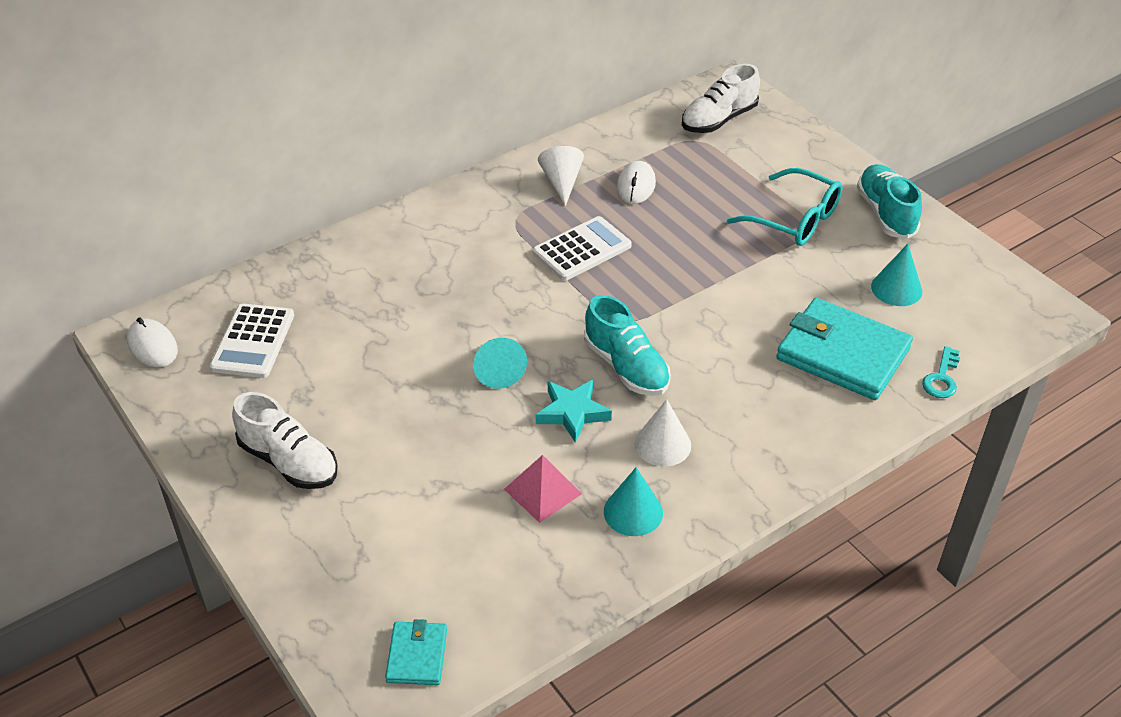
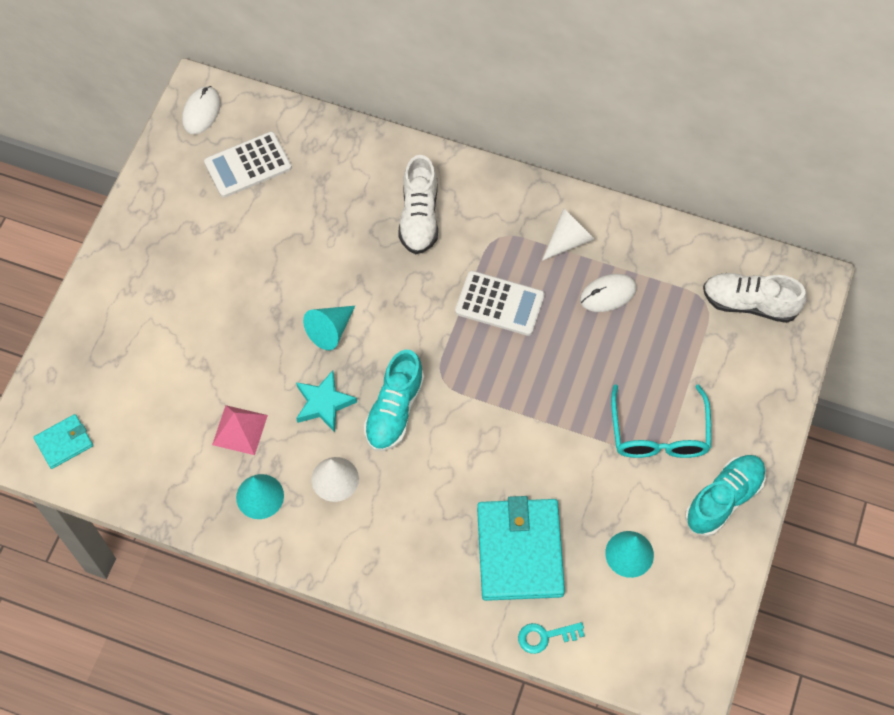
camera: 55 degrees right, 20 degrees up
white shoe [232,392,338,489] -> white shoe moved to [398,155,438,254]

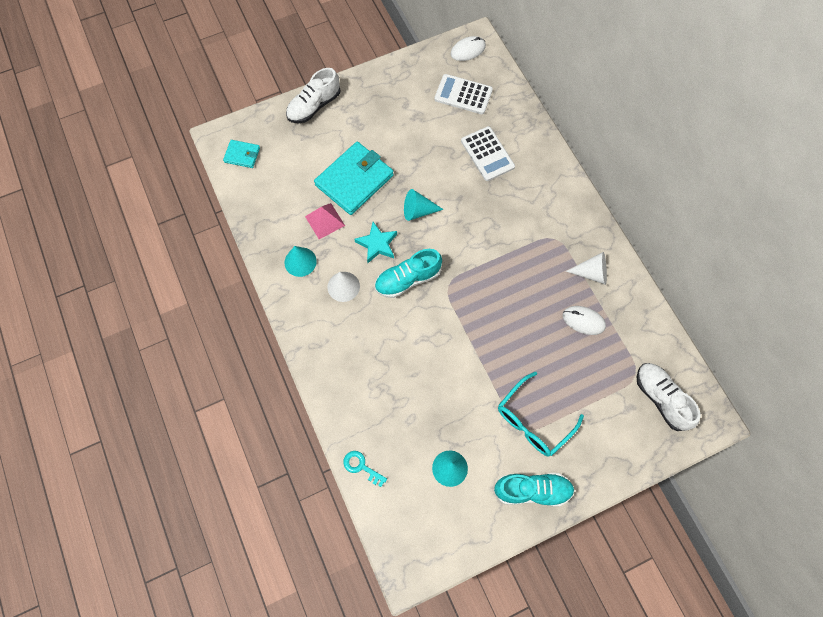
camera: 45 degrees right, 5 degrees up
white shoe [398,155,438,254] -> white shoe moved to [286,68,341,123]
white calculator [455,271,545,336] -> white calculator moved to [461,126,515,181]
turquoise wallet [477,496,565,601] -> turquoise wallet moved to [314,142,394,215]

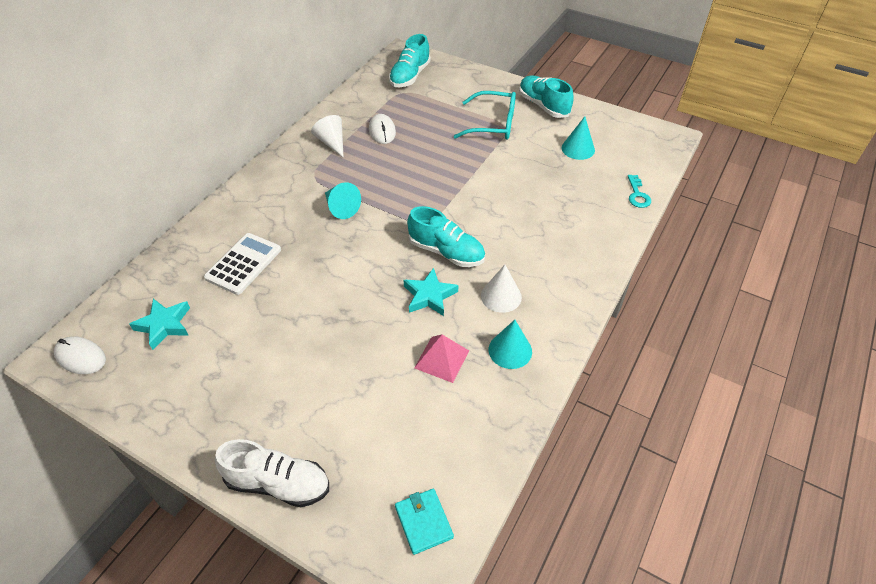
camera: 125 degrees left, 20 degrees down
turquoise wallet [314,142,394,215] -> none
turquoise cone [404,189,444,221] -> turquoise cone moved to [325,182,361,219]
white calculator [434,74,493,114] -> turquoise star [129,299,190,350]
white shoe [637,363,701,431] -> turquoise shoe [389,34,431,87]

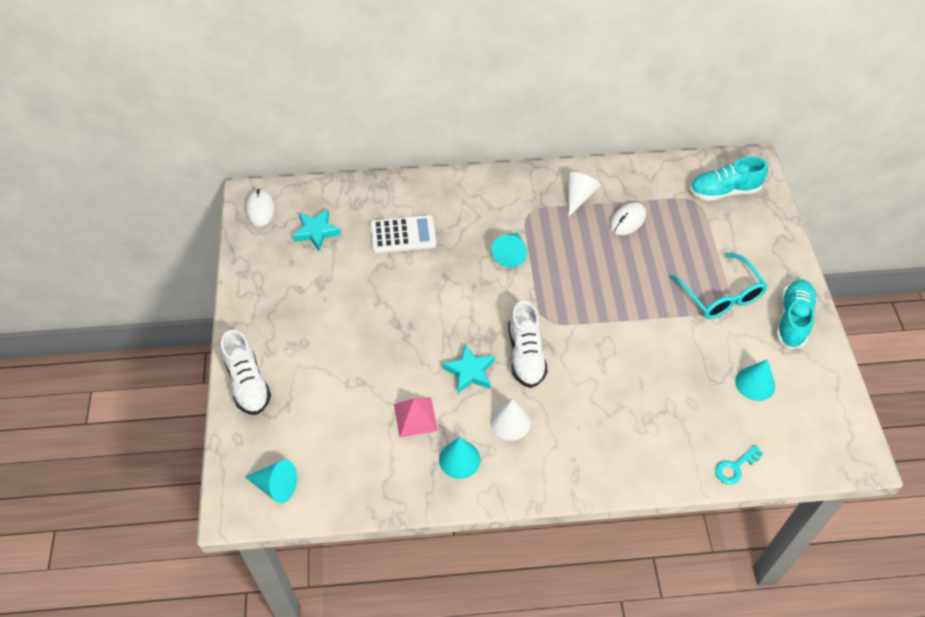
camera: 55 degrees right, 5 degrees up
turquoise wallet [395,489,454,555] -> turquoise cone [245,460,297,503]
turquoise shoe [407,206,485,267] -> white shoe [508,301,548,388]

